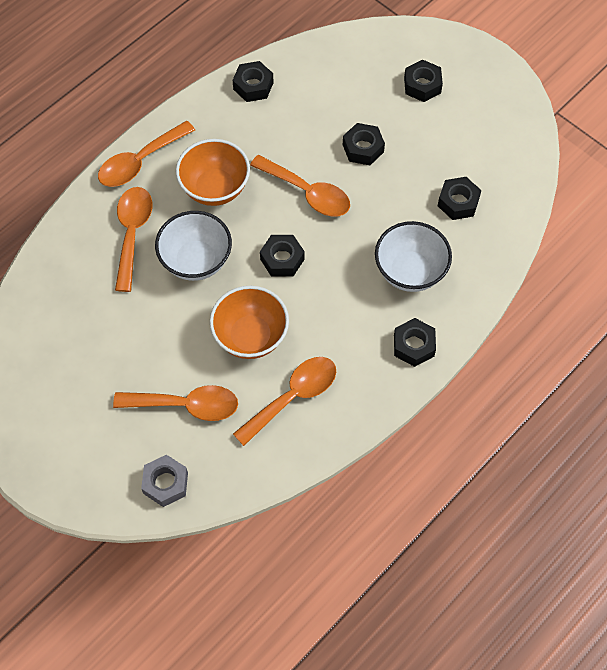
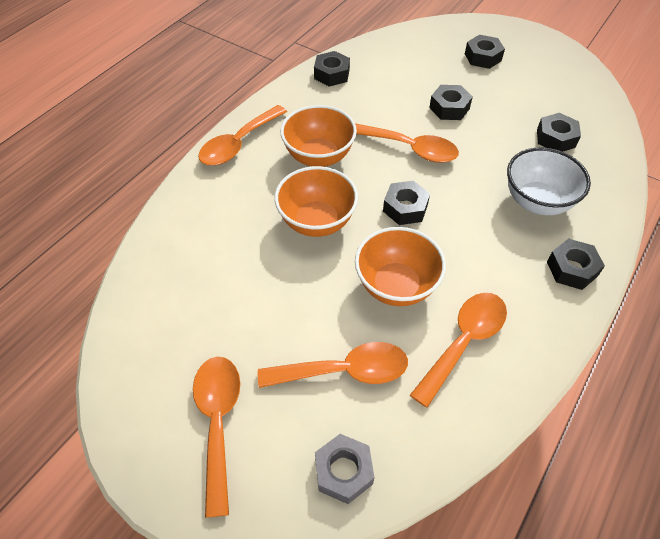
camera: 10 degrees left, 10 degrees down
orange spoon [115,187,152,292] -> orange spoon moved to [193,357,240,518]
white bowl [155,211,232,281] -> orange bowl [274,166,358,237]

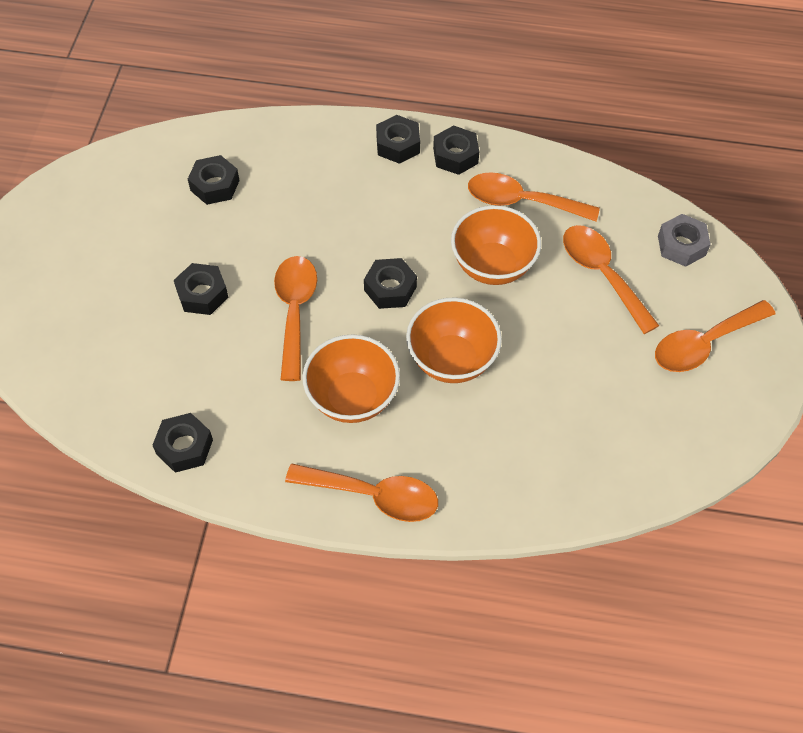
camera: 115 degrees left, 5 degrees up
black nut [465,35,505,69] -> black nut moved to [433,125,479,175]
white bowl [507,147,591,215] -> none

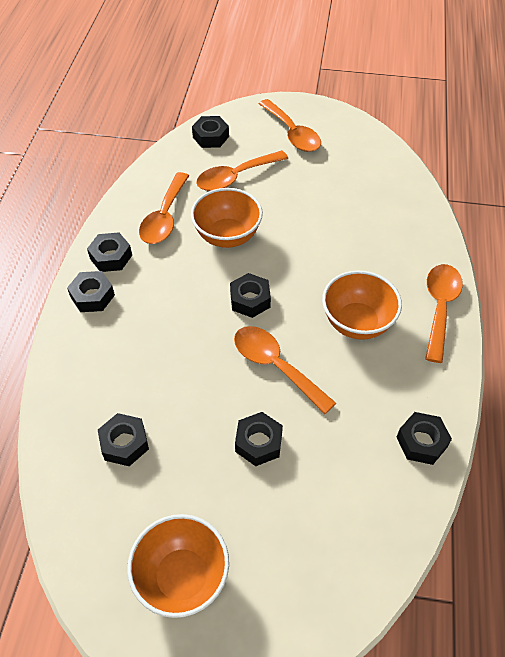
camera: 90 degrees left, 5 degrees down
orange spoon [274,256,317,381] -> orange spoon turned 45 degrees clockwise [234,326,336,414]
orange bowl [406,297,502,383] -> orange bowl moved to [127,514,229,618]
grey nut [658,214,711,267] -> black nut [192,116,229,148]

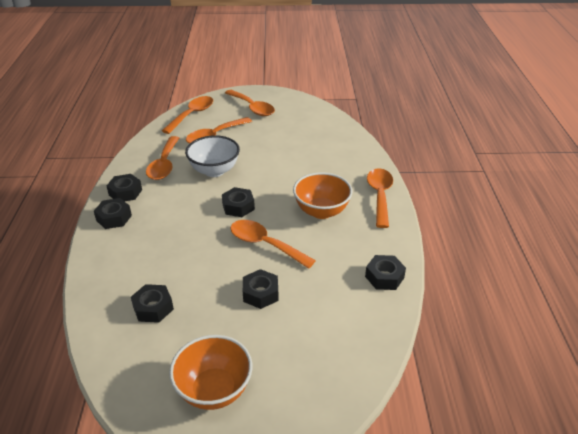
camera: 10 degrees left, 15 degrees down
orange bowl [191,188,263,248] -> white bowl [185,135,240,177]
black nut [192,116,229,148] -> orange spoon [162,96,213,134]

